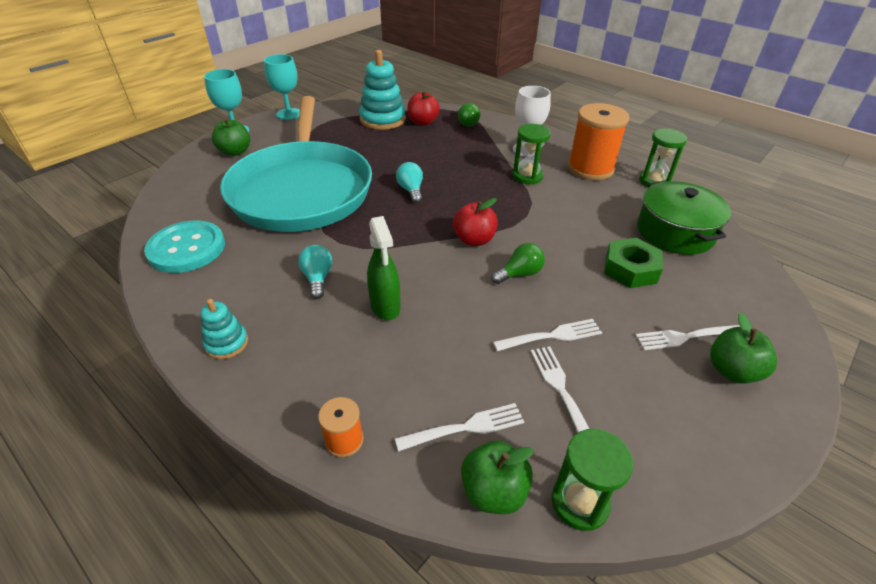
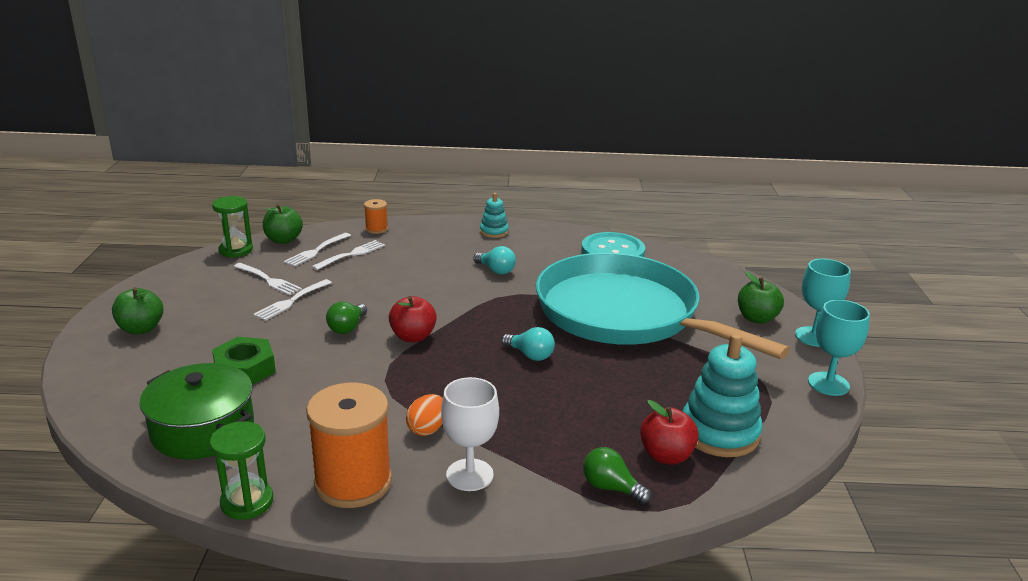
camera: 140 degrees right, 15 degrees down
green spray bottle [367,216,401,320] -> none
green hourglass [513,124,551,185] -> orange egg [406,394,443,436]
white fork [636,325,740,350] -> white fork moved to [312,240,385,270]

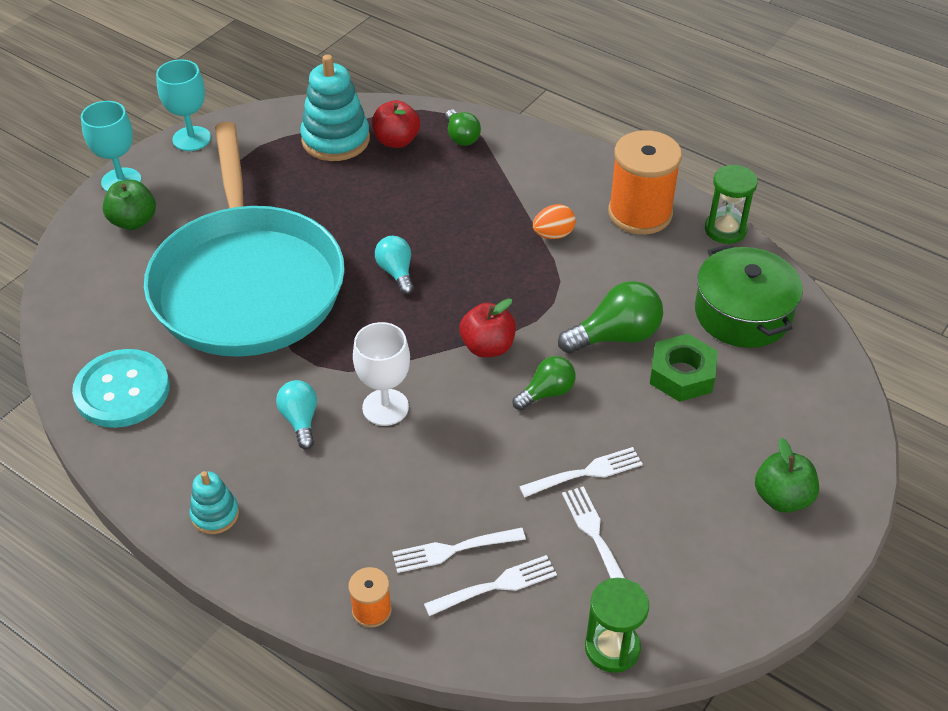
camera: 145 degrees left, 20 degrees up
green apple [263,204,303,244] -> none
white goblet [441,377,499,491] -> white goblet moved to [353,322,410,426]
none -> green light bulb [558,281,663,354]

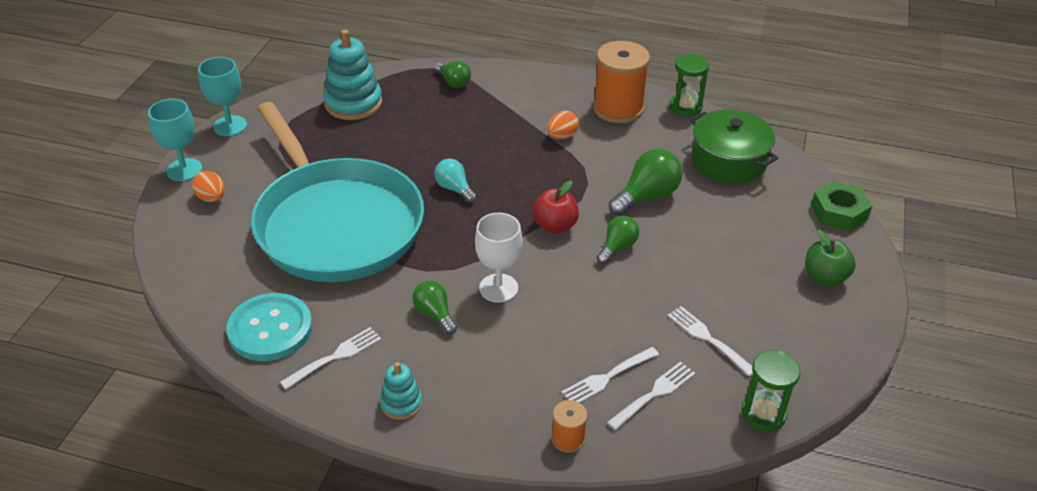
camera: 20 degrees left, 5 degrees down
green apple [103,180,156,230] -> orange egg [192,171,225,202]
turquoise light bulb [276,380,317,449] -> green light bulb [412,281,457,334]
red apple [372,100,420,148] -> none
white fork [519,447,643,497] -> white fork moved to [280,327,381,390]
green nut [650,334,718,402] -> green nut moved to [811,181,872,231]

